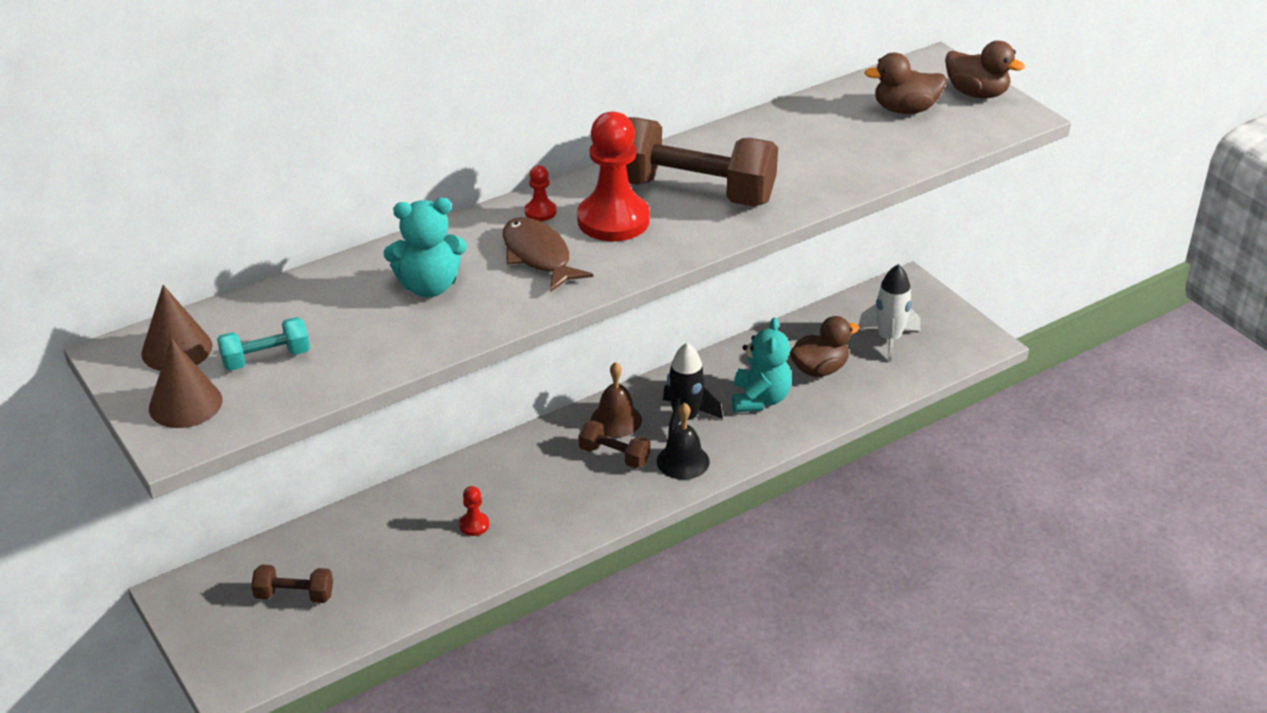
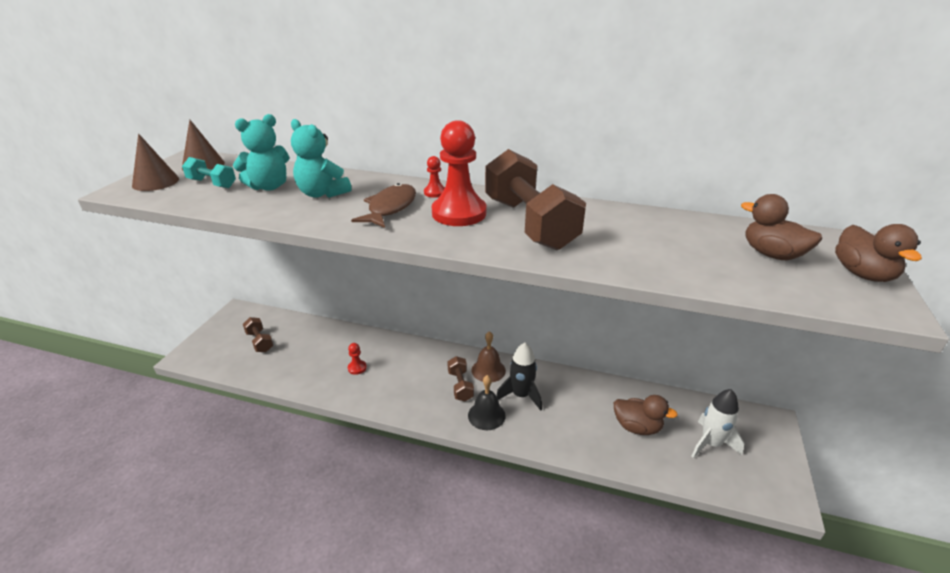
camera: 50 degrees right, 5 degrees down
turquoise teddy bear [732,318,792,412] -> turquoise teddy bear moved to [233,114,289,191]

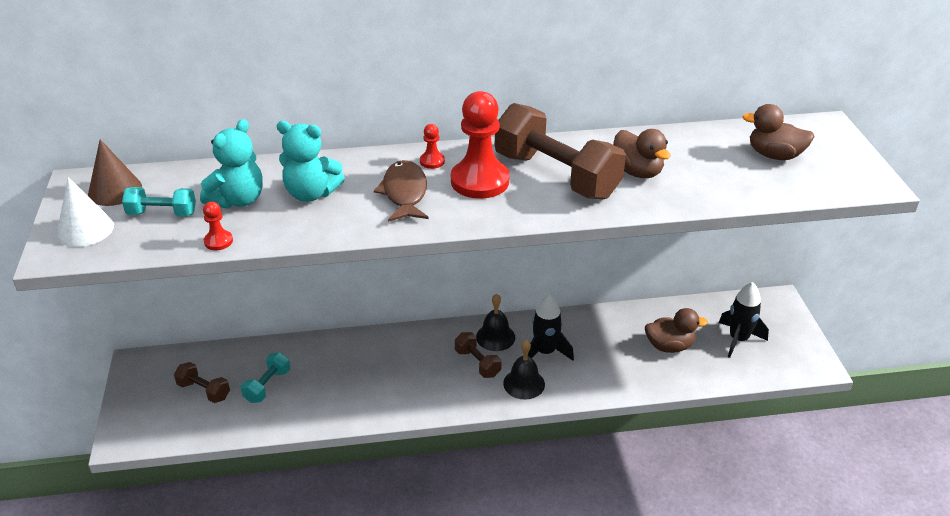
camera: 25 degrees left, 5 degrees up
brown cone [132,134,179,191] -> white cone [56,177,114,247]
red pawn [348,343,367,375] -> red pawn moved to [203,202,233,250]
brown bell [472,331,506,383] -> black bell [476,294,515,351]
white rocket [691,389,744,458] -> black rocket [719,282,769,358]
brown duck [835,224,922,282] -> brown duck moved to [613,129,671,178]
none -> turquoise dumbbell [241,352,290,403]

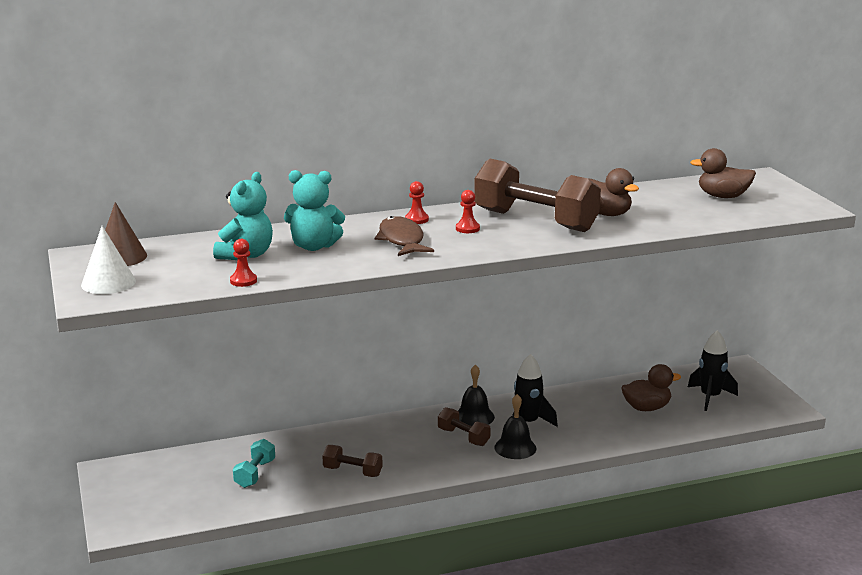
camera: 10 degrees left, 15 degrees down
turquoise dumbbell [122,187,196,216] -> none
brown dumbbell [174,362,230,403] -> brown dumbbell moved to [323,445,382,477]
red pawn [451,91,510,199] -> red pawn [456,190,480,233], size x0.44

